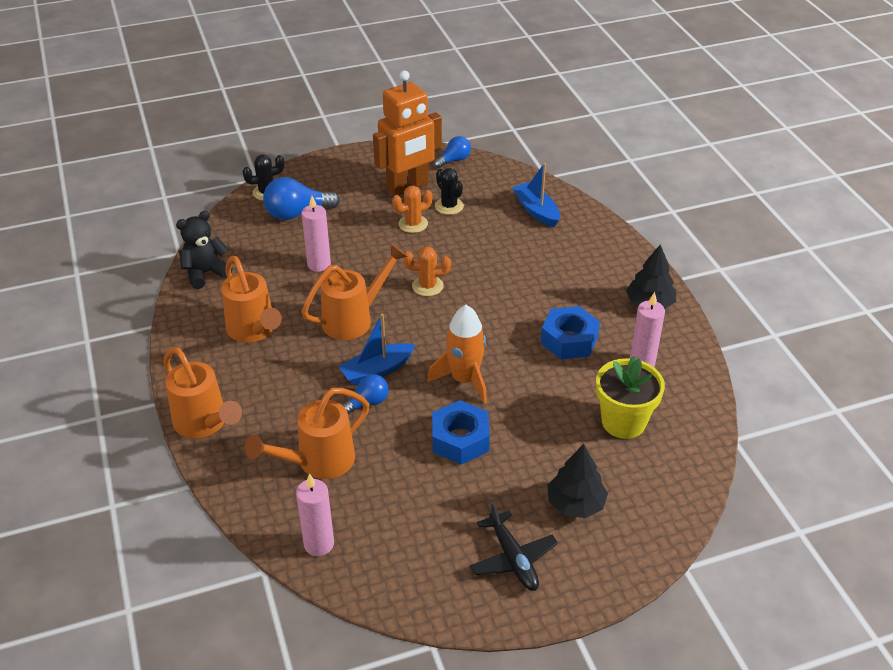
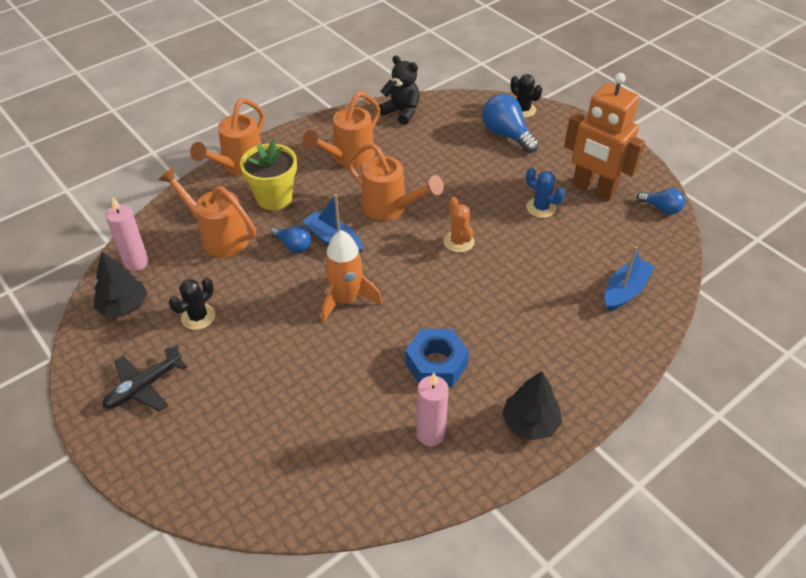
camera: 70 degrees right, 5 degrees up
pink candle [301,196,331,272] -> none
orange cactus [392,186,433,233] -> blue cactus [526,167,565,218]
blue nut [432,400,490,465] -> none
black cactus [435,168,464,215] -> black cactus moved to [169,278,215,330]
black tree [547,444,608,518] -> black tree moved to [94,252,148,317]
yellow flower pot [596,356,665,439] -> yellow flower pot moved to [240,139,297,210]

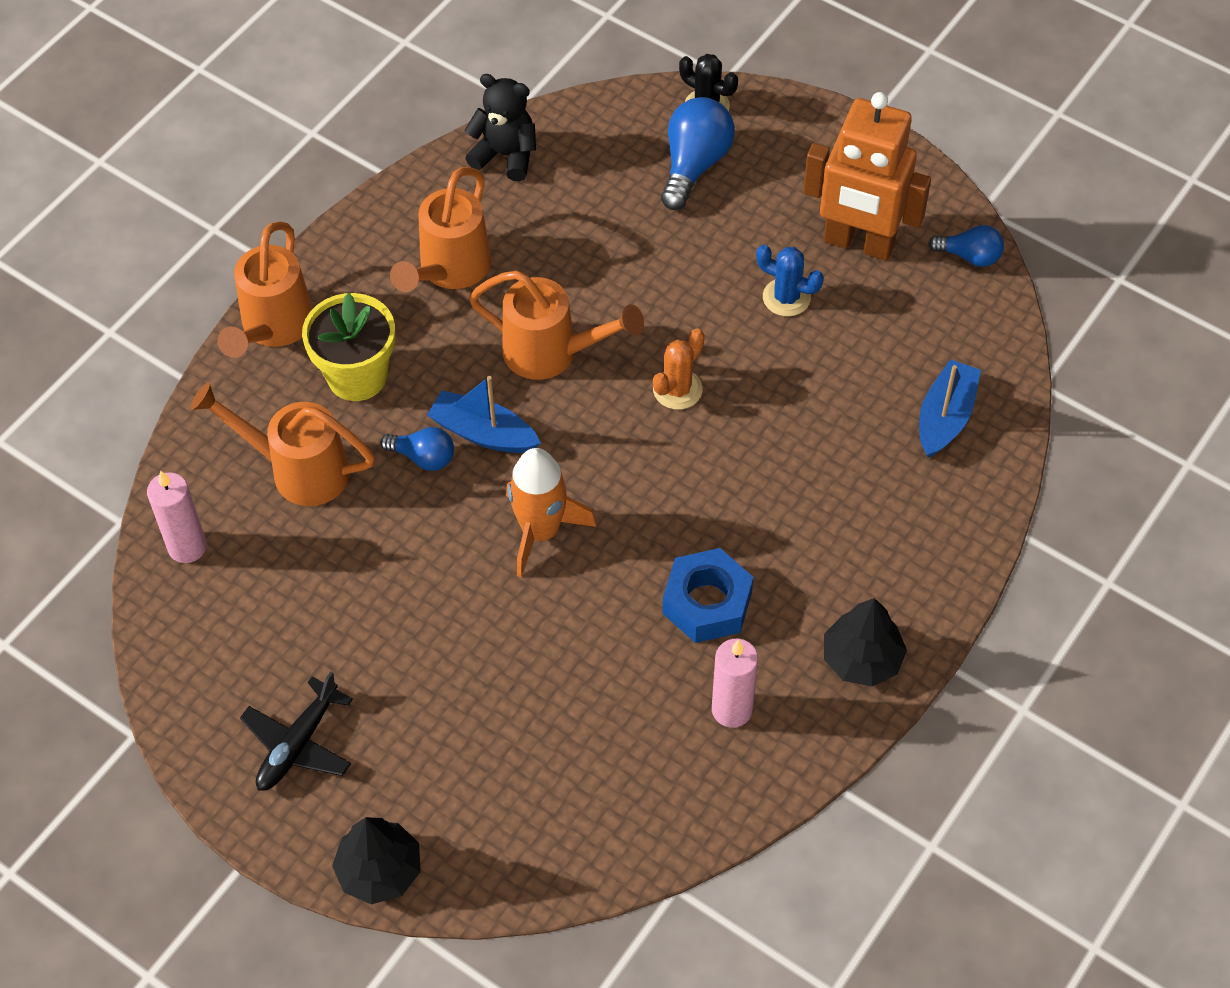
camera: 15 degrees left, 10 degrees up
black tree [94,252,148,317] -> black tree moved to [332,817,421,904]
black cactus [169,278,215,330] -> none
orange cactus [443,197,475,253] -> orange cactus turned 75 degrees clockwise [653,328,705,410]
blue light bulb [482,94,539,153] -> blue light bulb turned 75 degrees clockwise [661,97,735,210]

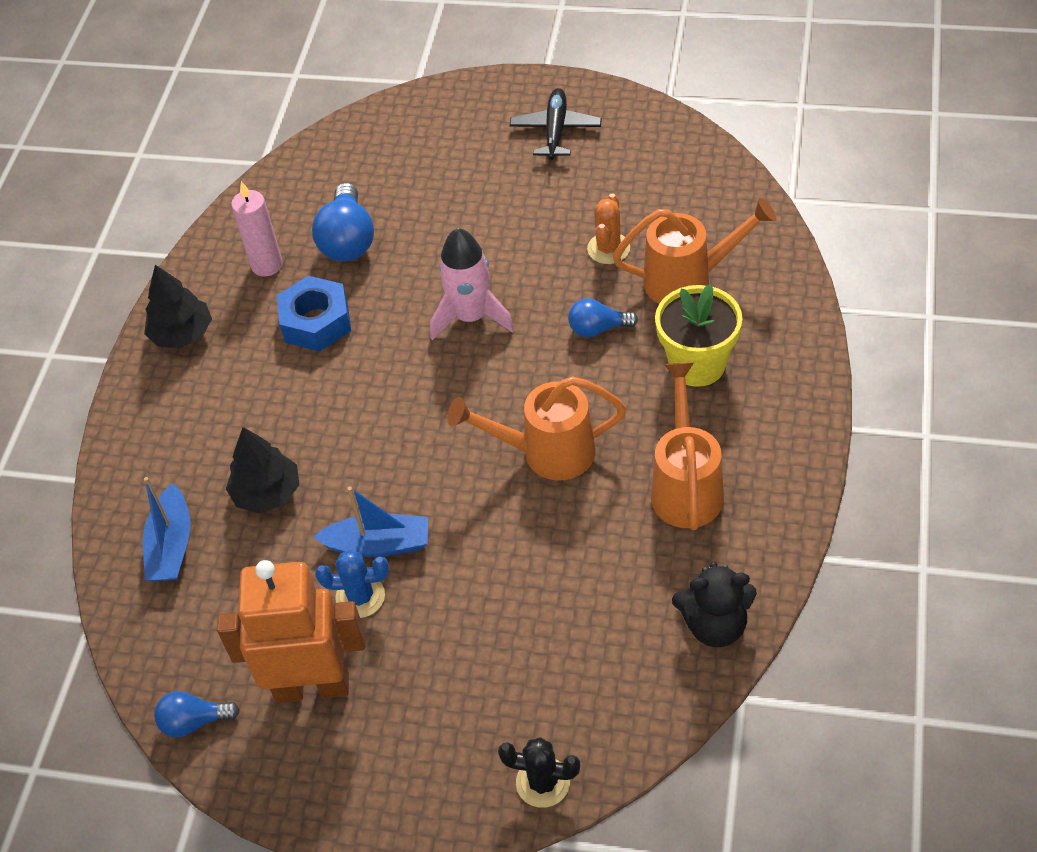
camera: 160 degrees right, 5 degrees down
pink candle [147,471,207,563] -> none
orange watering can [217,221,313,358] -> none
black tree [332,817,421,904] -> black tree moved to [226,427,300,513]
blue boat [427,376,541,453] -> blue boat moved to [313,486,428,557]
orange rocket [506,448,596,577] -> pink rocket [430,228,514,340]
orange cactus [653,328,705,410] -> orange cactus moved to [587,193,630,264]
blue light bulb [661,97,735,210] -> blue light bulb moved to [312,183,374,262]

